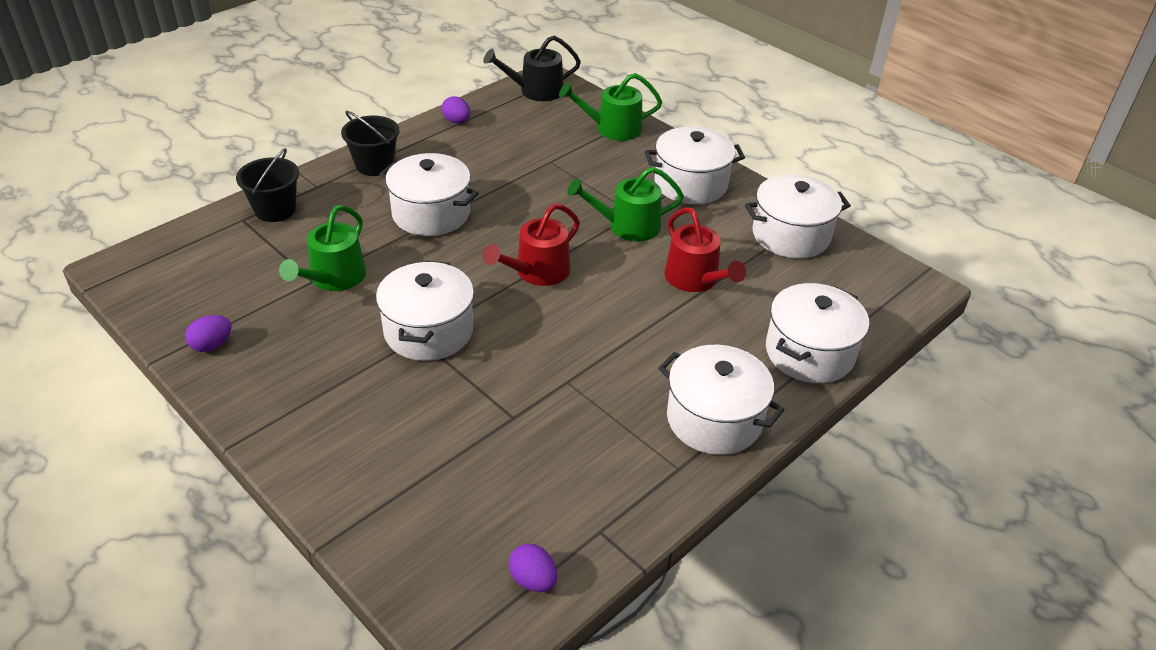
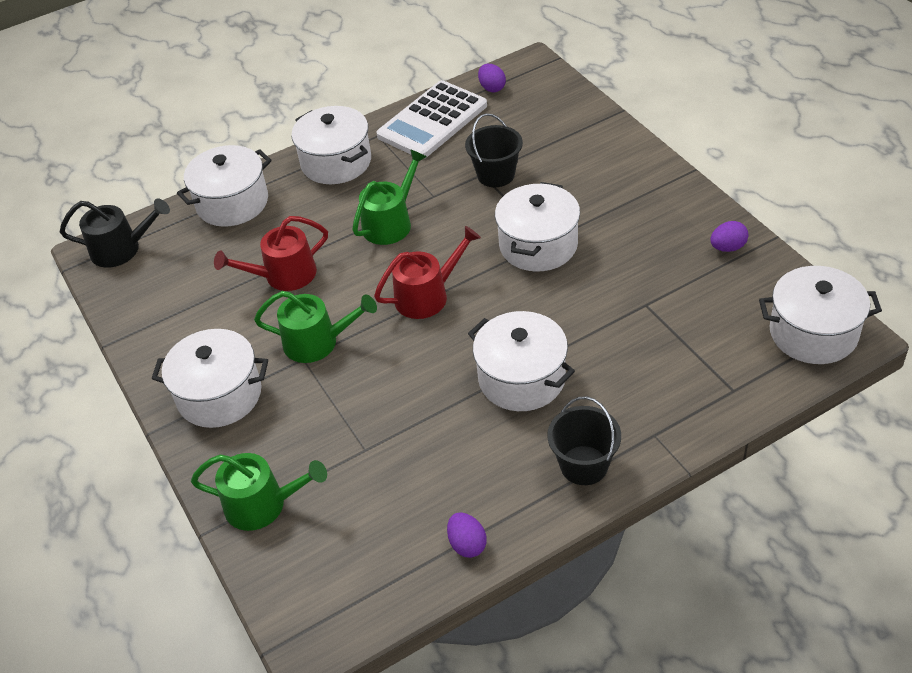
camera: 160 degrees left, 5 degrees up
black bucket [236,148,299,222] -> black bucket moved to [465,113,523,187]
green watering can [279,205,366,291] -> green watering can moved to [352,149,427,245]
black watering can [483,36,581,101] -> black watering can moved to [60,199,170,268]
red watering can [665,207,746,292] -> red watering can turned 105 degrees counterclockwise [214,216,328,291]
white pot [745,174,851,258] -> white pot moved to [759,266,882,364]
none -> white calculator [377,80,487,158]

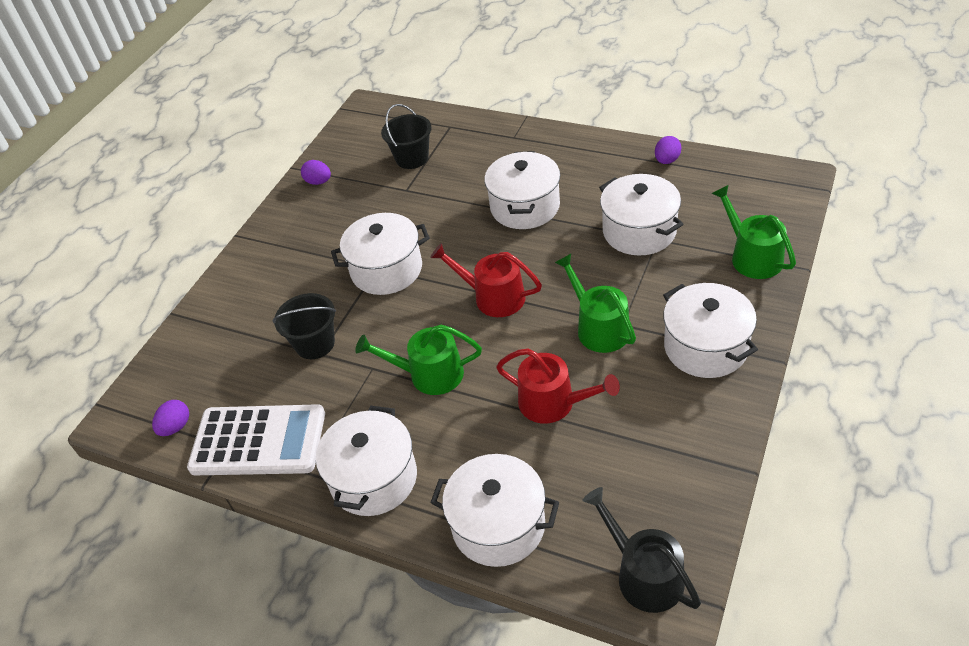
camera: 125 degrees left, 0 degrees up
black bucket [547,396,621,485] -> black bucket moved to [381,104,432,169]
white pot [759,266,882,364] -> white pot moved to [599,174,683,255]

